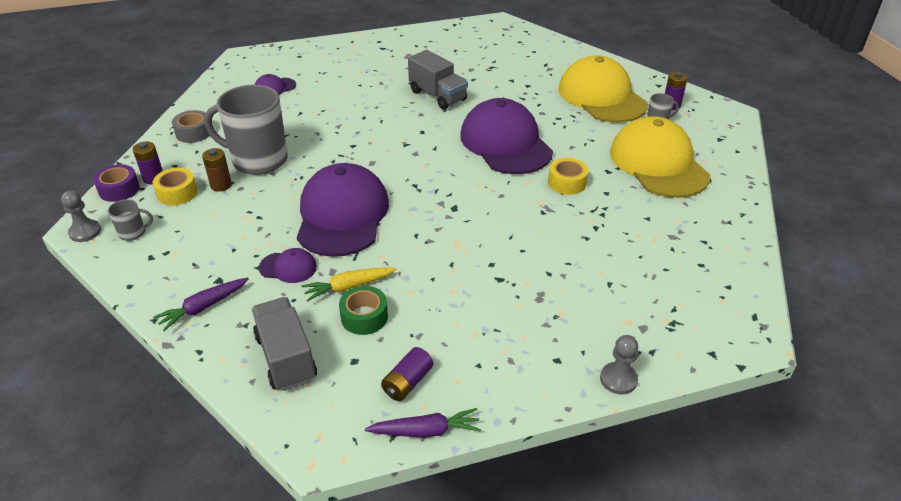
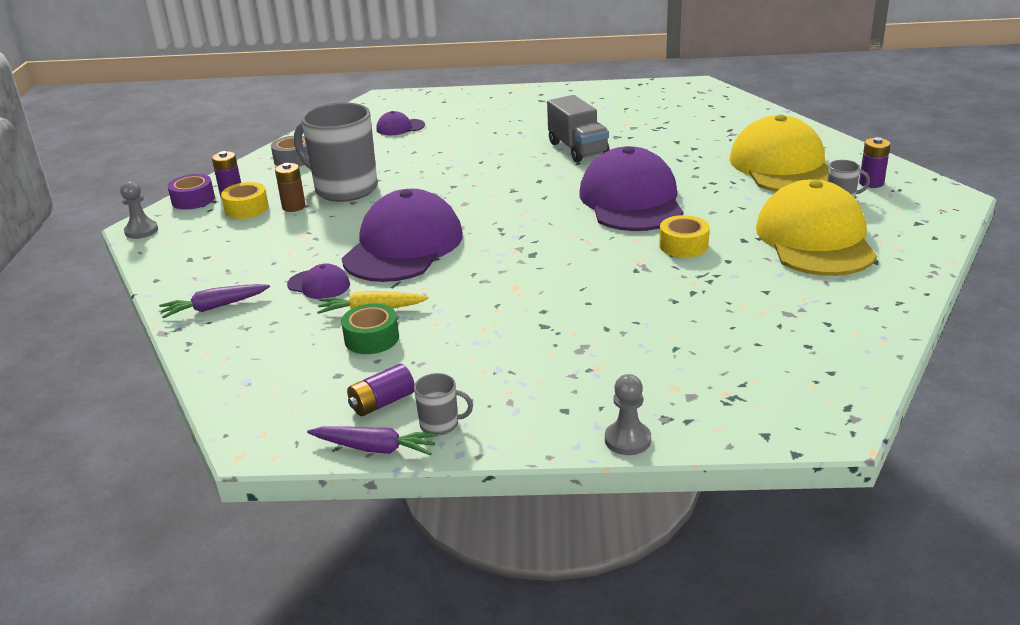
camera: 20 degrees right, 10 degrees down
grey mug [108,199,153,241] -> grey mug moved to [414,373,473,435]
grey truck [252,297,317,391] -> none

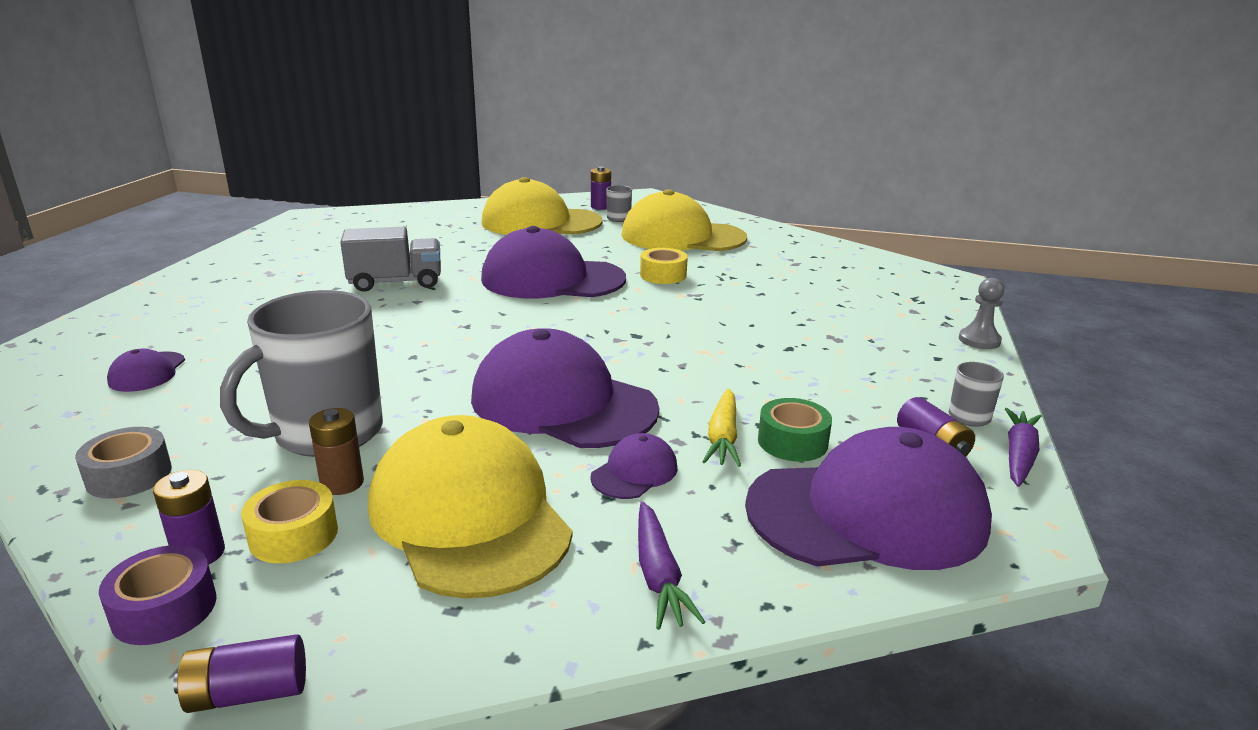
camera: 80 degrees left, 5 degrees down
grey pawn [120,181,158,239] -> purple battery [173,634,306,713]
none -> yellow cap [368,415,572,599]
none -> purple cap [745,427,992,570]

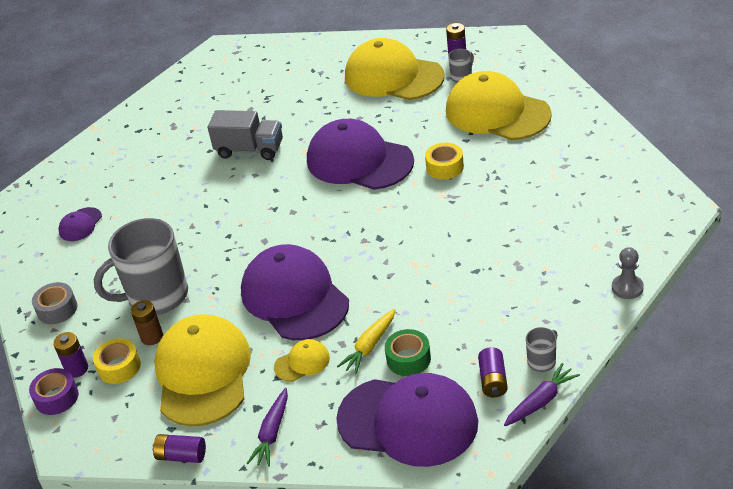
camera: 30 degrees right, 15 degrees up
purple battery [173,634,306,713] -> purple battery moved to [152,434,206,463]
purple cap [590,433,678,499] -> yellow cap [274,339,330,382]

